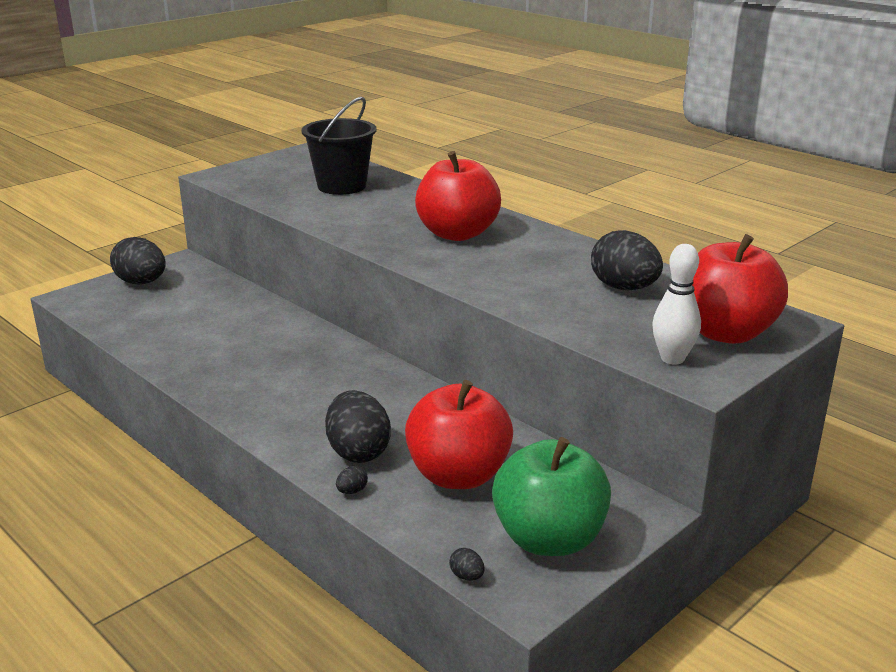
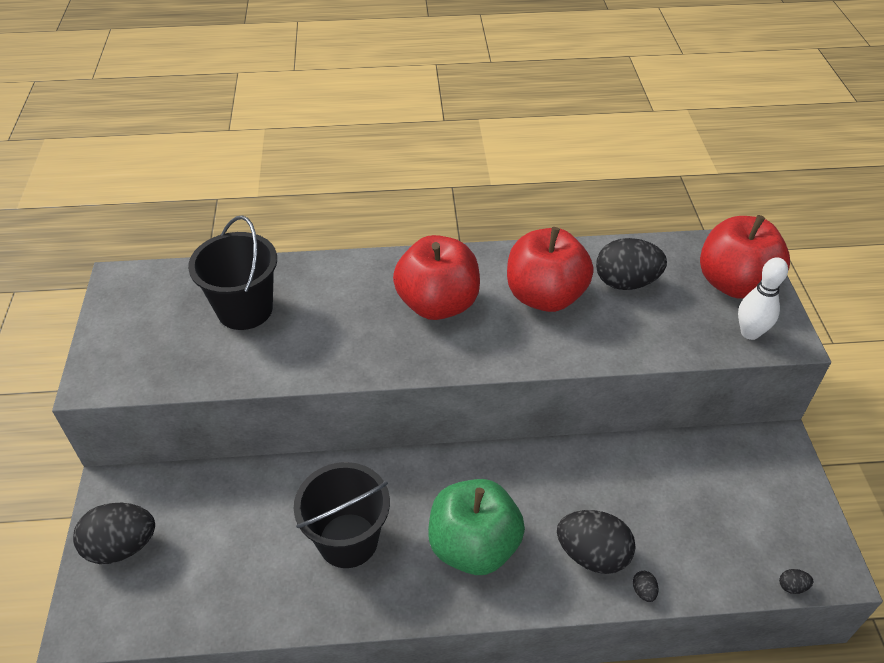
camera: 50 degrees left, 20 degrees up
red apple [405,380,513,489] -> red apple moved to [507,227,594,312]
green apple [492,437,611,556] -> green apple moved to [428,479,525,575]
none -> black bucket [294,462,390,568]

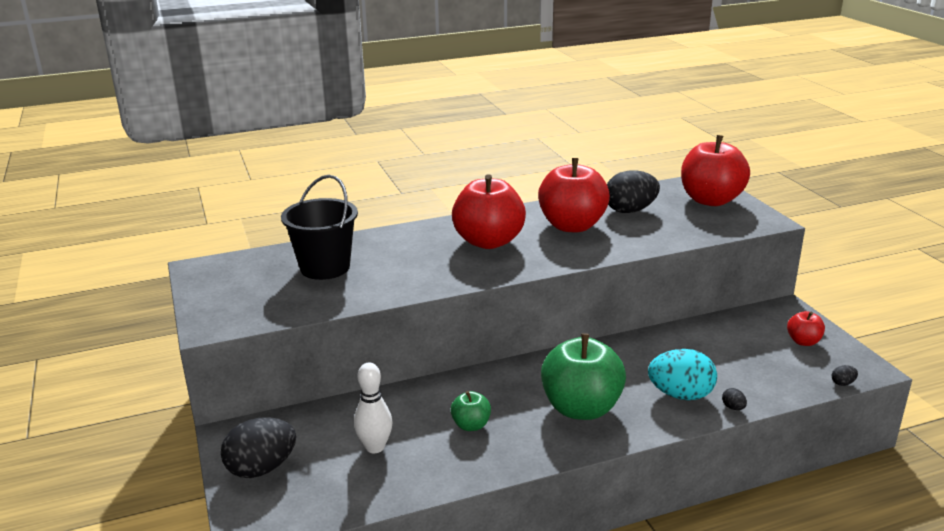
camera: 15 degrees left, 20 degrees down
black bucket [294,462,390,568] -> green apple [450,391,491,431]
black egg [557,510,636,574] -> turquoise egg [648,349,717,400]
white bowling pin [738,257,788,340] -> white bowling pin moved to [354,362,392,453]
none -> red apple [787,311,825,346]

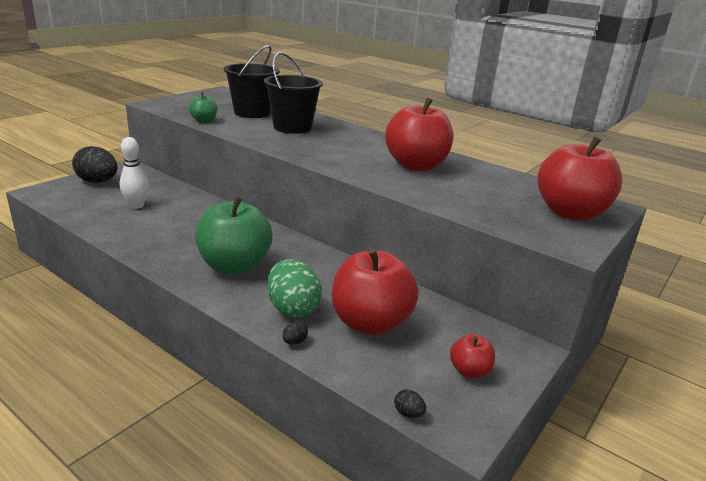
camera: 55 degrees right, 0 degrees up
green apple [450,391,491,431] -> green apple moved to [189,92,217,123]
red apple [452,174,526,249] -> red apple moved to [332,248,419,335]
black egg [607,170,660,213] -> none
turquoise egg [648,349,717,400] -> green egg [267,259,322,318]
none -> black bucket [264,52,323,134]

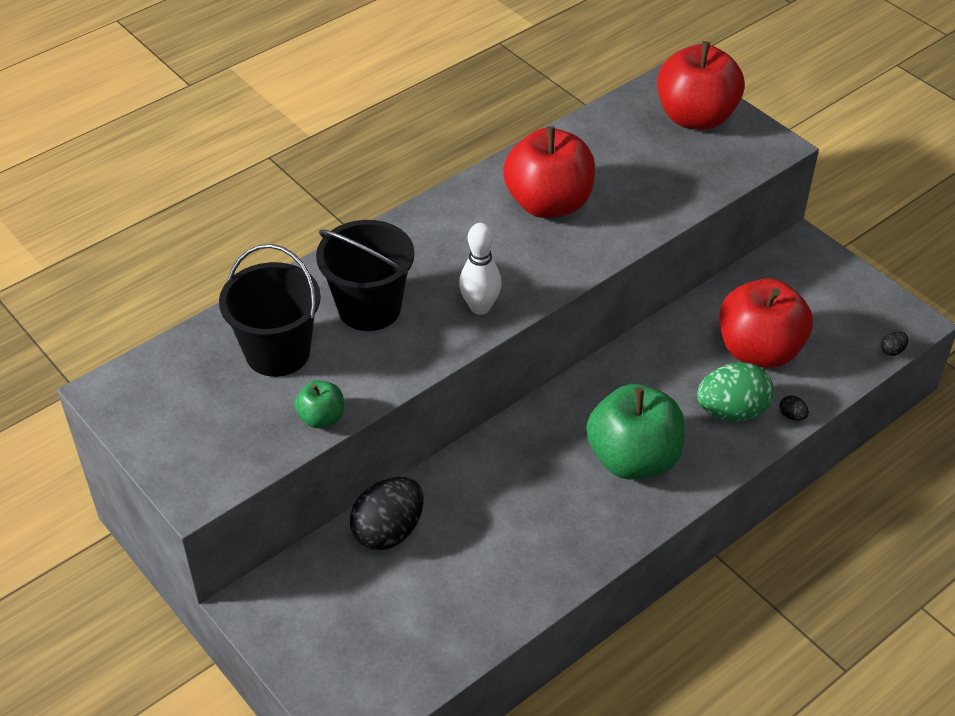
camera: 75 degrees left, 20 degrees up
black egg [72,146,117,183] -> black egg moved to [350,477,424,550]
white bowling pin [120,137,149,209] -> white bowling pin moved to [459,223,502,315]
red apple [450,334,495,378] -> none

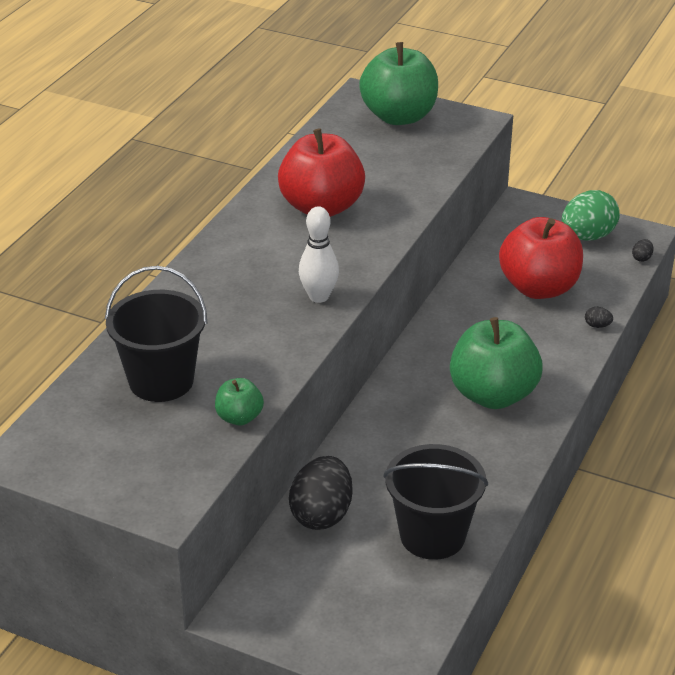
camera: 25 degrees left, 10 degrees down
black bucket [316,220,414,331] -> black bucket moved to [383,444,488,560]
red apple [657,41,745,130] -> green apple [359,42,438,125]
green egg [697,362,774,421] -> green egg moved to [562,190,620,241]

